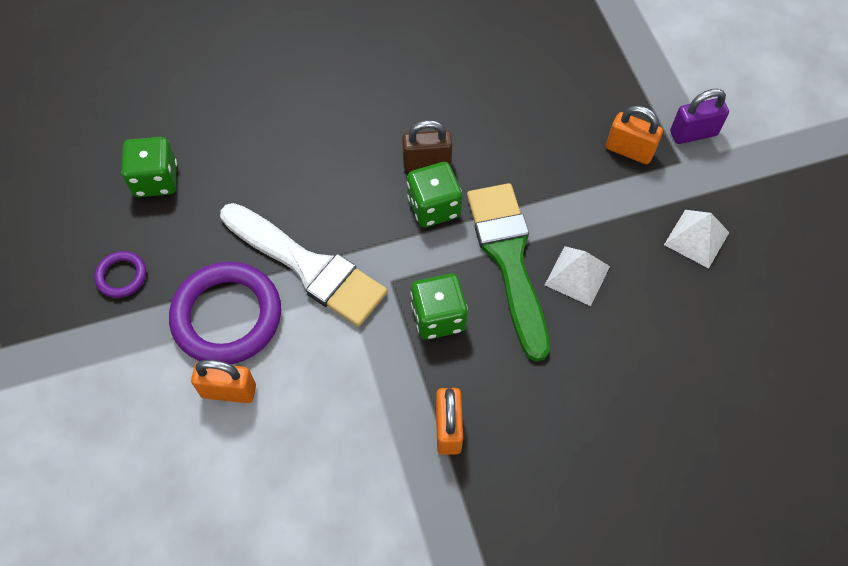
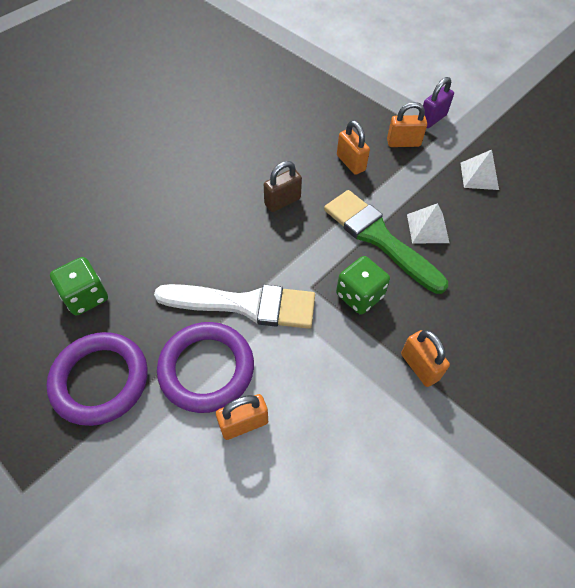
camera: 30 degrees left, 5 degrees down
purple ring [94,251,146,298] -> purple ring [47,332,148,426], size x2.12
green dice [407,162,462,227] -> none
none -> orange padlock [337,120,370,175]

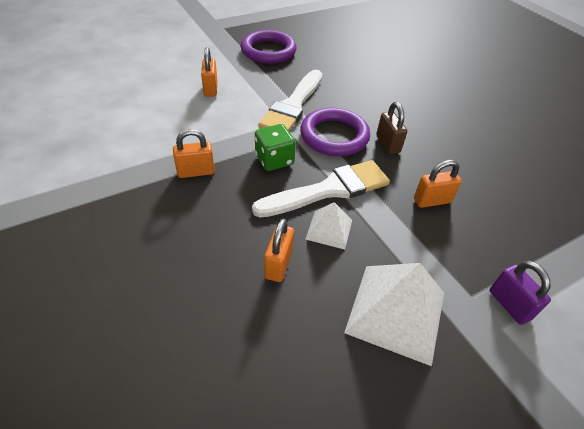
camera: 105 degrees right, 10 degrees down
green dice [50,257,108,316] -> none
purple ring [157,322,254,413] -> purple ring moved to [300,108,370,156]
green brush [324,190,448,294] -> white brush [252,160,390,218]
orange padlock [387,102,427,147] -> orange padlock moved to [264,219,294,282]
white pyramid [461,150,499,190] -> white pyramid [344,263,444,366], size x1.84

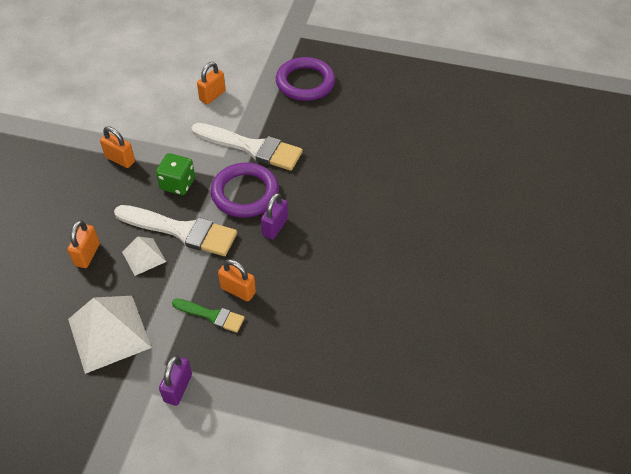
camera: 45 degrees right, 5 degrees up
white brush [258,70,322,131] -> white brush turned 135 degrees counterclockwise [191,123,303,171]
orange padlock [264,219,294,282] -> orange padlock turned 45 degrees counterclockwise [67,220,100,268]
brown padlock [376,102,407,154] -> purple padlock [261,193,288,240]
none -> green brush [172,299,245,333]

